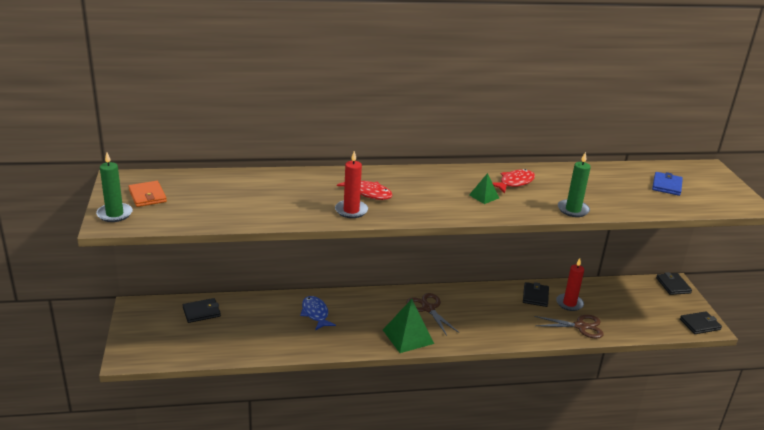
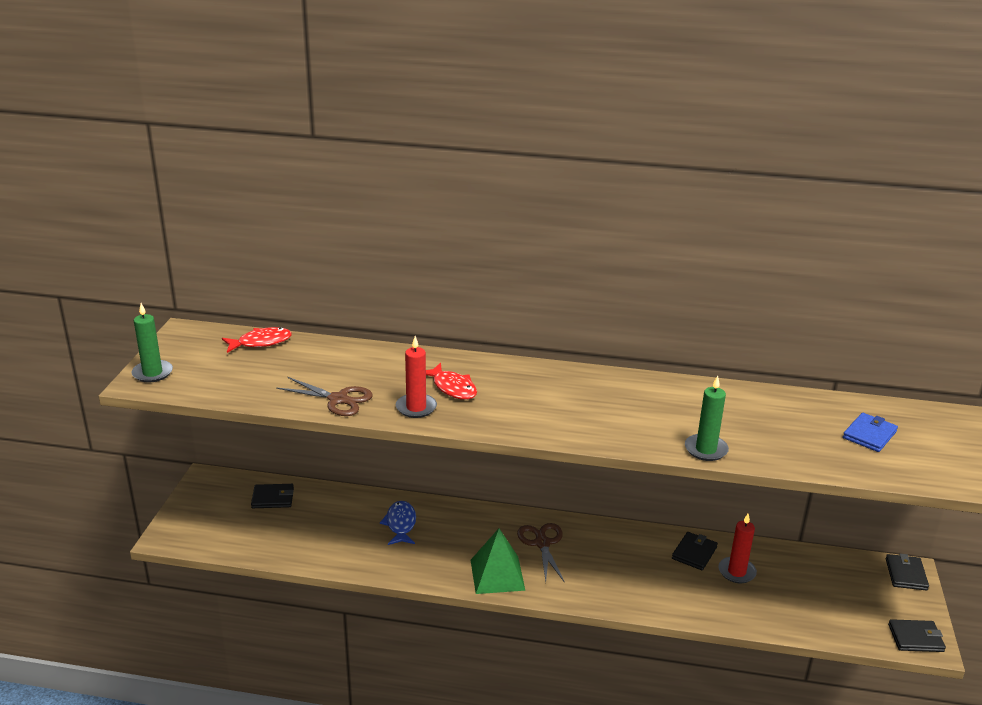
camera: 20 degrees right, 0 degrees up
orange wallet [128,181,167,207] -> none
green pyramid [469,173,499,204] -> none
red fish [492,169,535,193] -> red fish moved to [222,327,292,353]
brown scissors [534,315,604,339] -> brown scissors moved to [276,377,373,416]

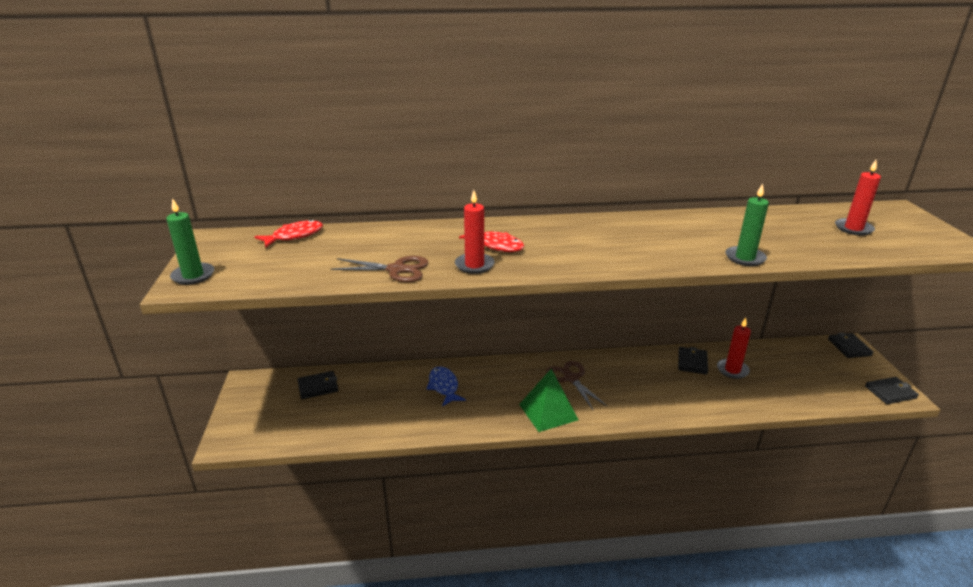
camera: 15 degrees left, 0 degrees up
blue wallet [843,413,898,452] -> red candle [835,160,881,236]

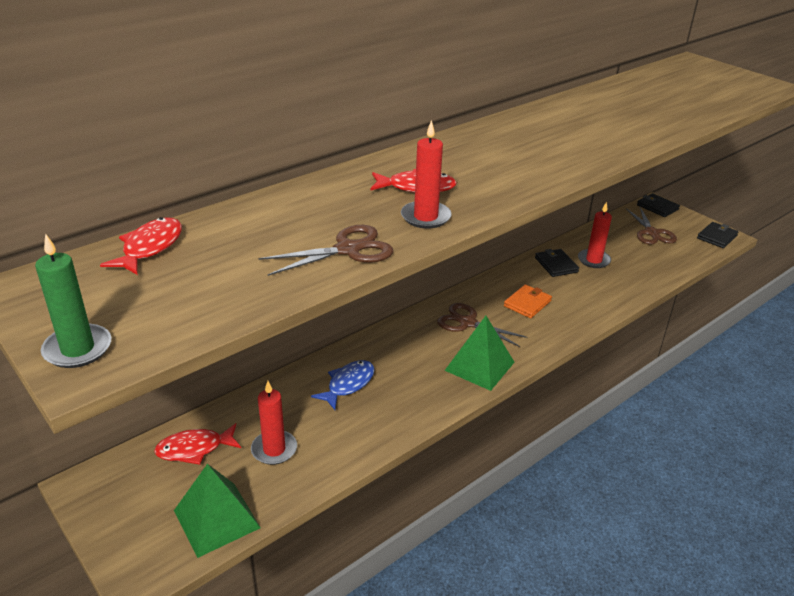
camera: 35 degrees left, 5 degrees up
black wallet [297,371,338,399] -> red fish [154,423,241,465]
blue fish [426,367,466,406] -> blue fish turned 90 degrees clockwise [311,360,375,410]
green candle [725,183,769,266] -> none
red candle [835,160,881,236] -> red candle moved to [251,381,297,465]
none -> green pyramid [174,464,261,558]
none -> orange wallet [504,284,552,318]
none -> brown scissors [626,207,677,245]

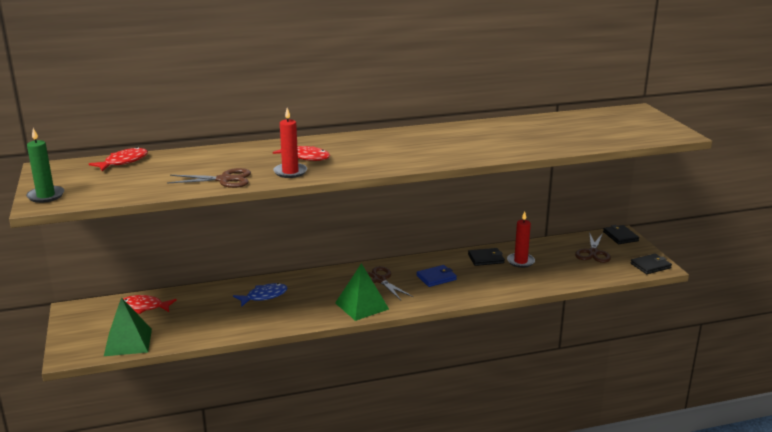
camera: 25 degrees right, 10 degrees down
red candle [251,381,297,465] -> none
orange wallet [504,284,552,318] -> blue wallet [417,265,457,287]
black wallet [535,249,579,277] -> black wallet turned 75 degrees clockwise [468,248,505,266]

